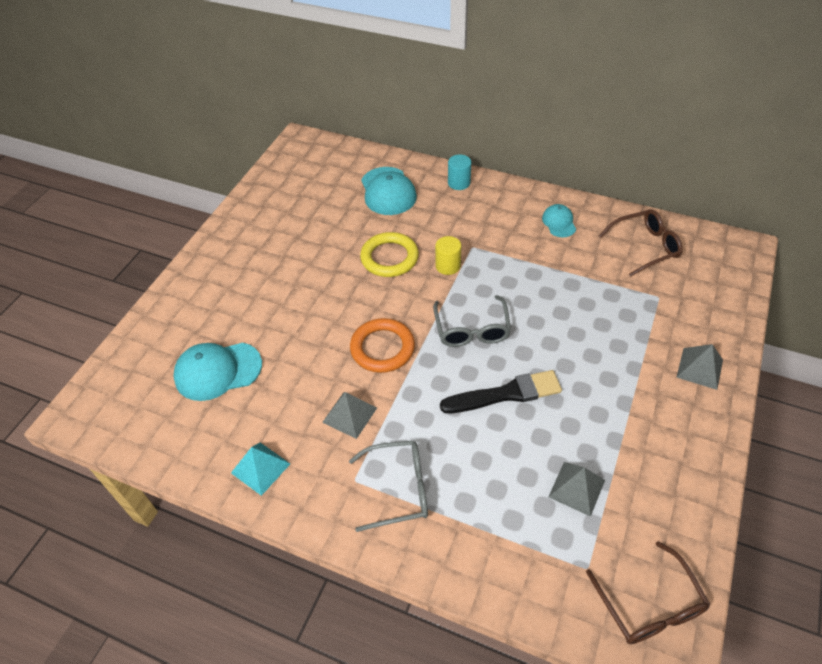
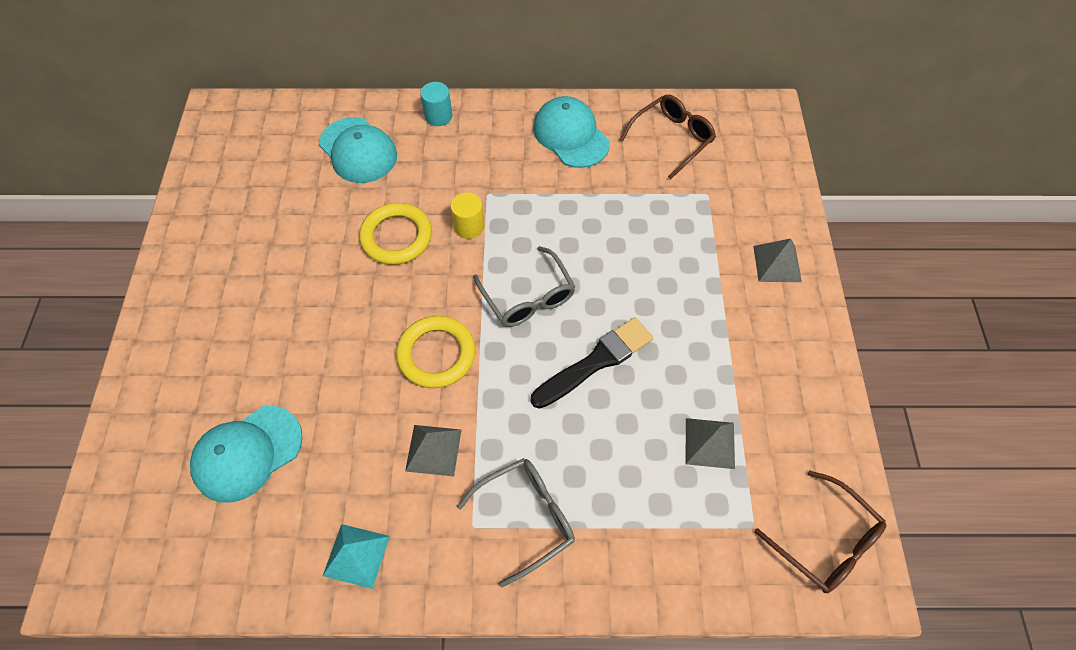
camera: 25 degrees left, 10 degrees up
orange ring [350,318,415,373] -> yellow ring [396,316,475,388]
turquoise cap [542,204,576,237] -> turquoise cap [533,96,610,168], size x1.77

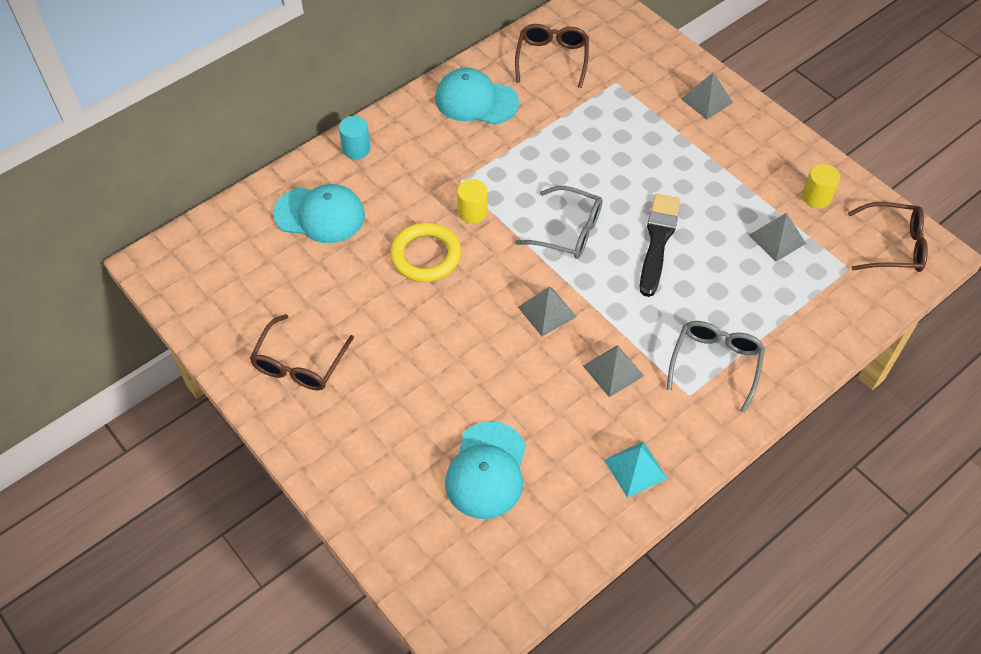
camera: 40 degrees left, 5 degrees down
yellow ring [396,316,475,388] -> grey pyramid [518,287,576,336]
none -> brown glasses [250,314,354,391]
none -> yellow cylinder [802,164,840,208]

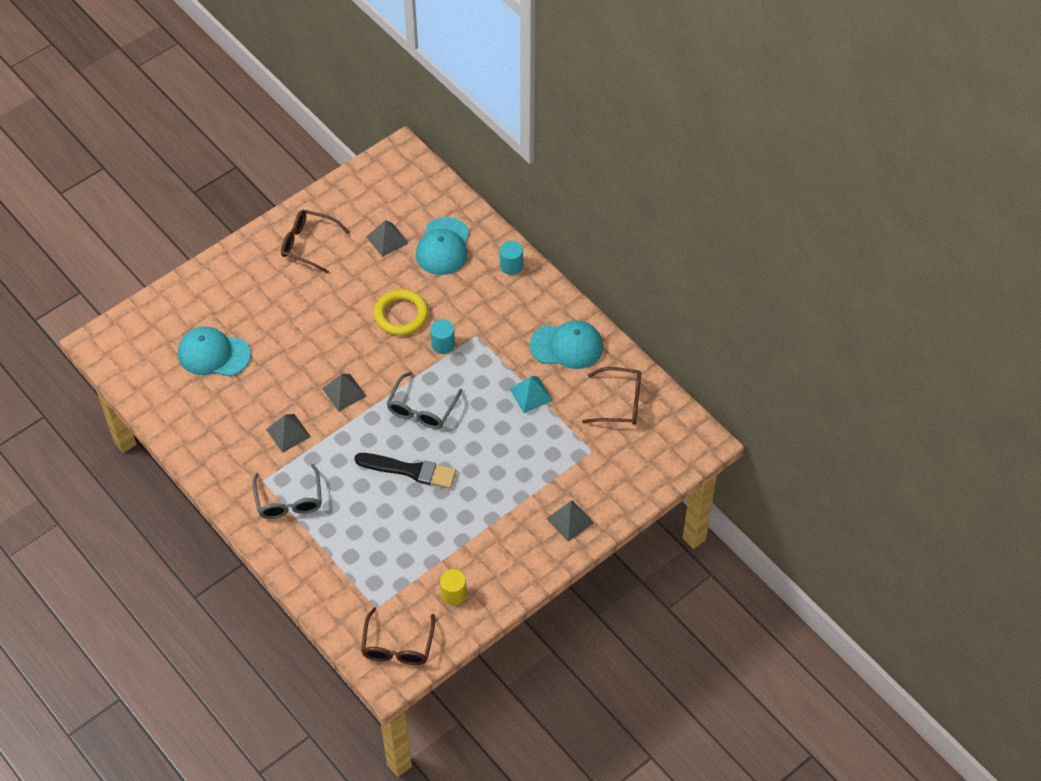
camera: 90 degrees right, 0 degrees up
turquoise cap [435,68,519,125] -> turquoise cap turned 75 degrees clockwise [530,320,603,369]
yellow cylinder [457,179,487,224] -> turquoise cylinder [430,319,455,354]
turquoise pyramid [604,441,668,498] -> turquoise pyramid moved to [509,376,553,413]
grey glasses [667,321,765,413] -> grey glasses turned 60 degrees clockwise [252,464,322,519]
grey pyramid [749,213,806,262] -> grey pyramid moved to [366,220,408,257]

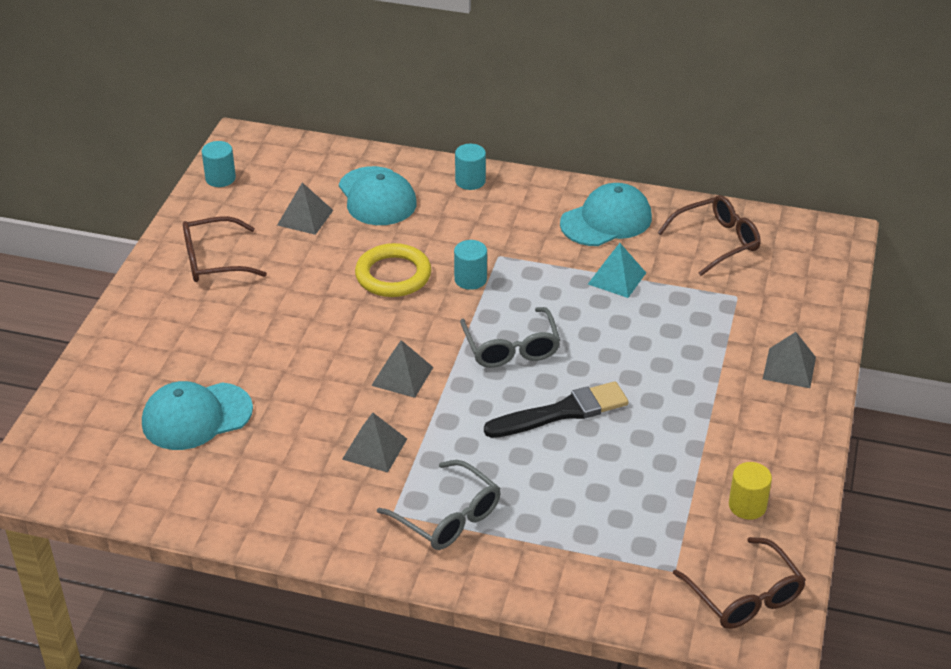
camera: 35 degrees left, 15 degrees down
none -> turquoise cylinder [202,141,236,187]

